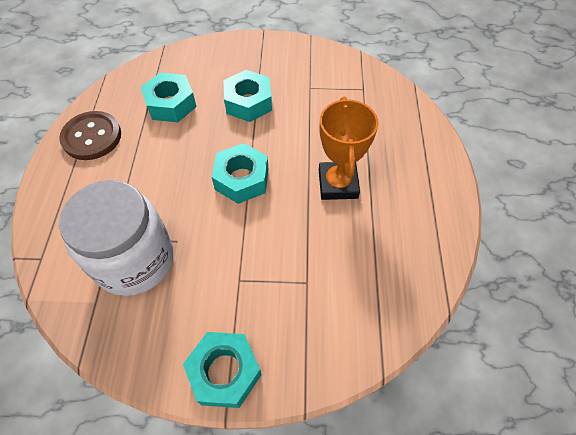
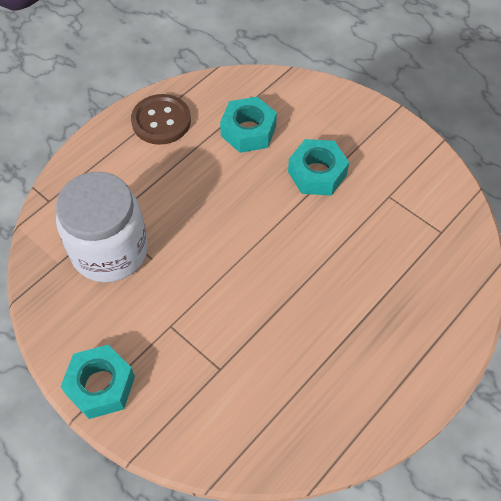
camera: 40 degrees right, 0 degrees up
turquoise nut [212,143,268,204] -> none
orange trophy [319,97,378,200] -> none

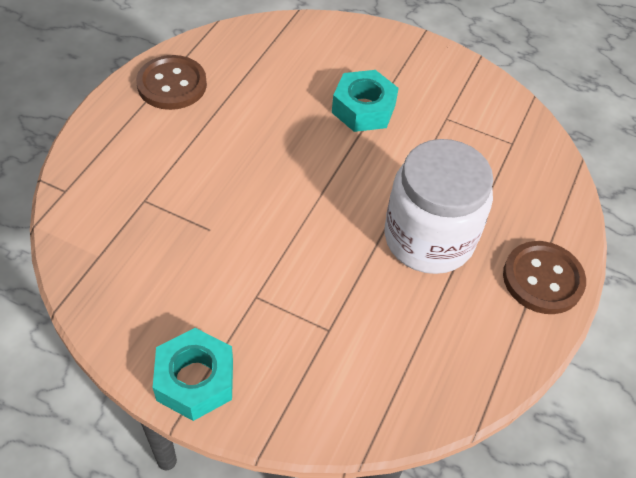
camera: 20 degrees left, 5 degrees down
white jar [56,172,148,282] -> white jar moved to [384,139,493,274]
turquoise nut [220,97,277,153] -> none
none -> brown button [503,241,586,314]

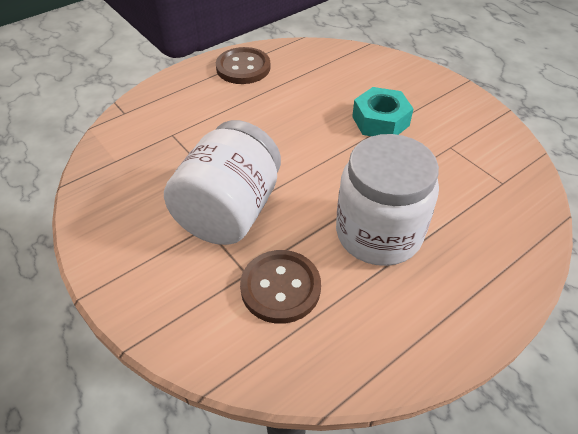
camera: 30 degrees right, 5 degrees down
turquoise nut [153,328,233,421] -> none
brown button [503,241,586,314] -> brown button moved to [240,250,321,324]
none -> white jar [164,120,281,245]

